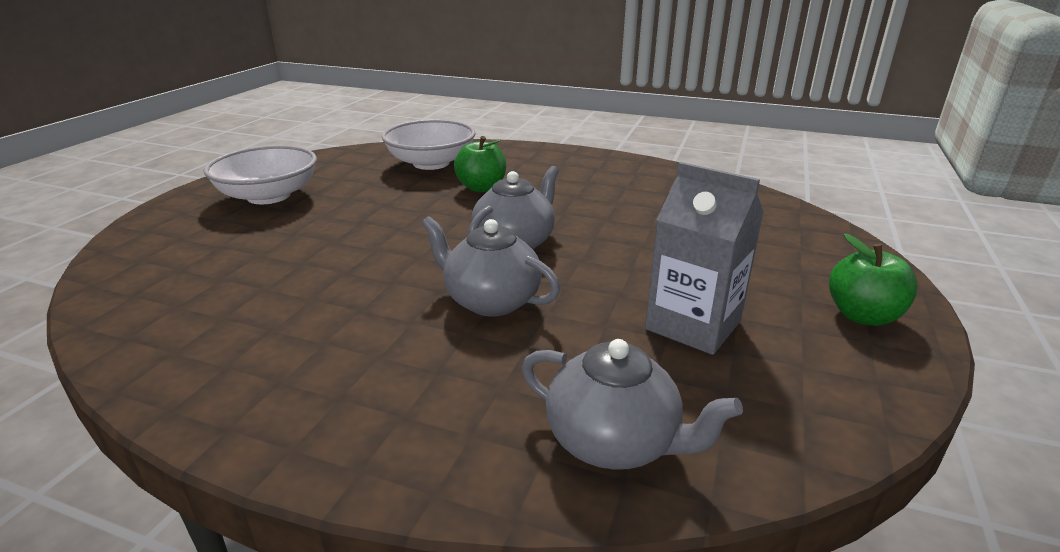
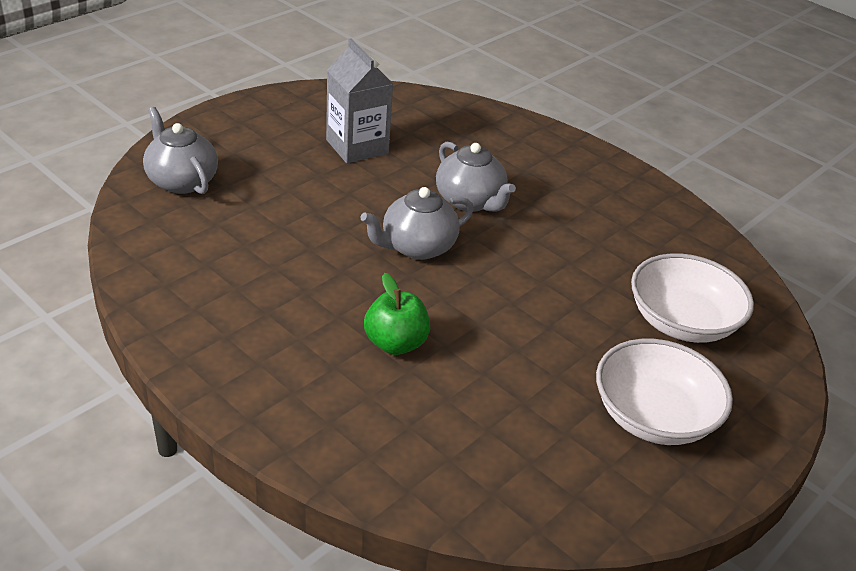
camera: 160 degrees left, 10 degrees up
white bowl [382,120,475,170] -> white bowl moved to [631,253,754,343]
grey teapot [522,339,743,470] -> grey teapot moved to [143,107,218,194]
green apple [829,233,918,326] -> none

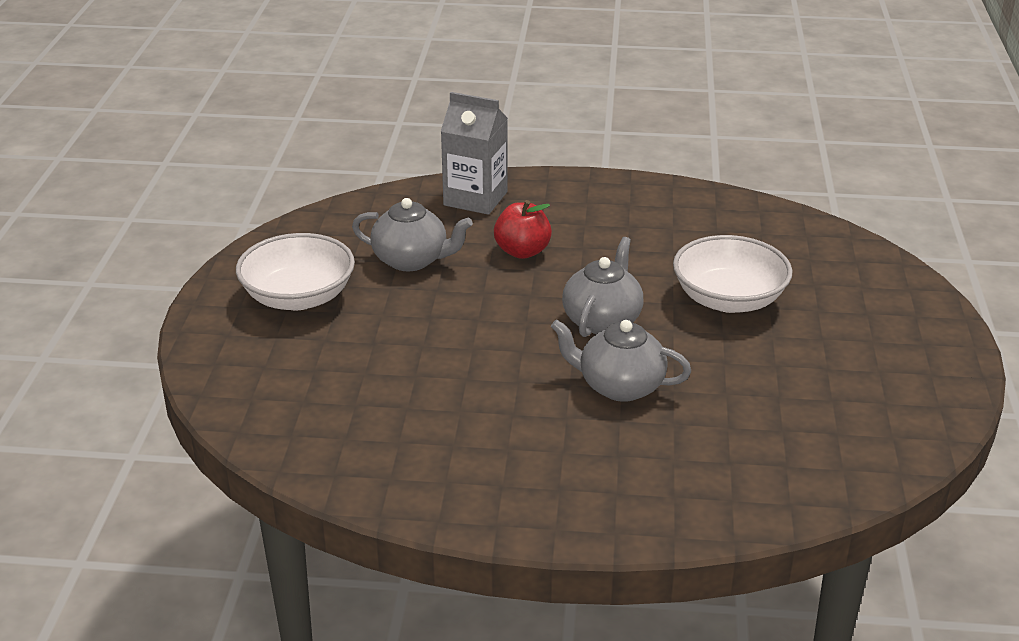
camera: 145 degrees right, 5 degrees down
grey teapot [143,107,218,194] -> grey teapot moved to [352,198,473,271]
grey carton [326,38,393,163] -> grey carton moved to [441,92,508,215]
green apple [364,273,430,355] -> red apple [494,200,552,259]
white bowl [631,253,754,343] -> white bowl moved to [673,235,793,313]

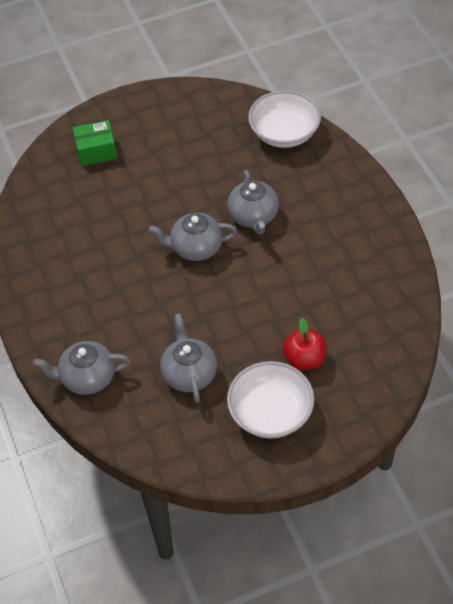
camera: 115 degrees left, 20 degrees up
grey carton [441,92,508,215] -> grey teapot [33,341,130,395]
red apple [494,200,552,259] -> red apple moved to [283,317,327,370]
white bowl [673,235,793,313] -> white bowl moved to [248,90,321,148]
none -> green box [73,120,117,166]

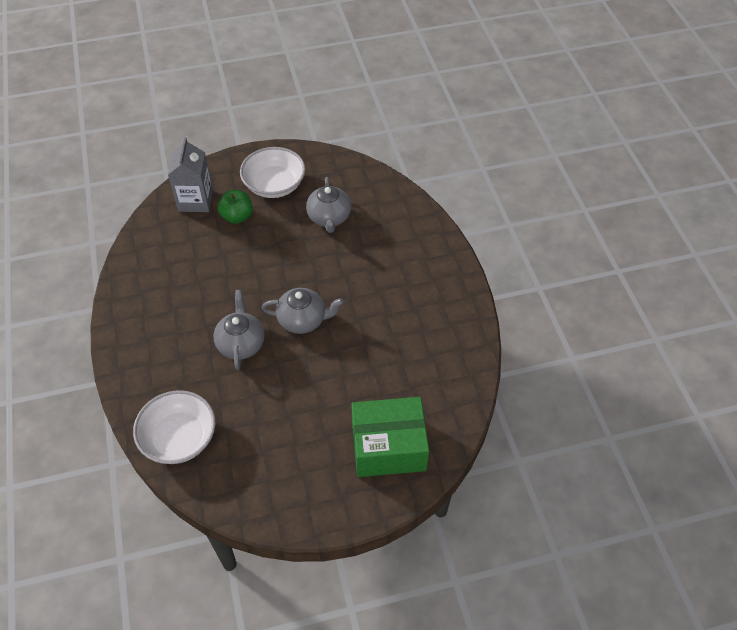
camera: 175 degrees left, 0 degrees up
grey teapot [33,341,130,395] -> none
green box [73,120,117,166] -> green box [351,397,429,477], size x1.68
red apple [283,317,327,370] -> green apple [218,190,253,224]
none -> grey carton [168,137,213,212]

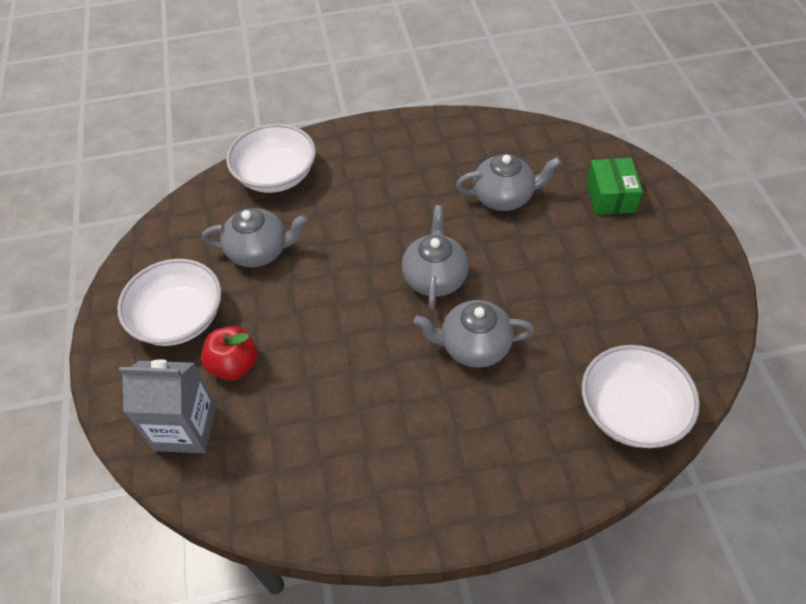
camera: 85 degrees left, 0 degrees up
green apple [218,190,253,224] -> red apple [201,326,258,380]
green box [351,397,429,477] -> green box [586,158,643,215], size x0.60
none -> white bowl [226,124,316,193]
none -> grey teapot [456,154,561,211]

